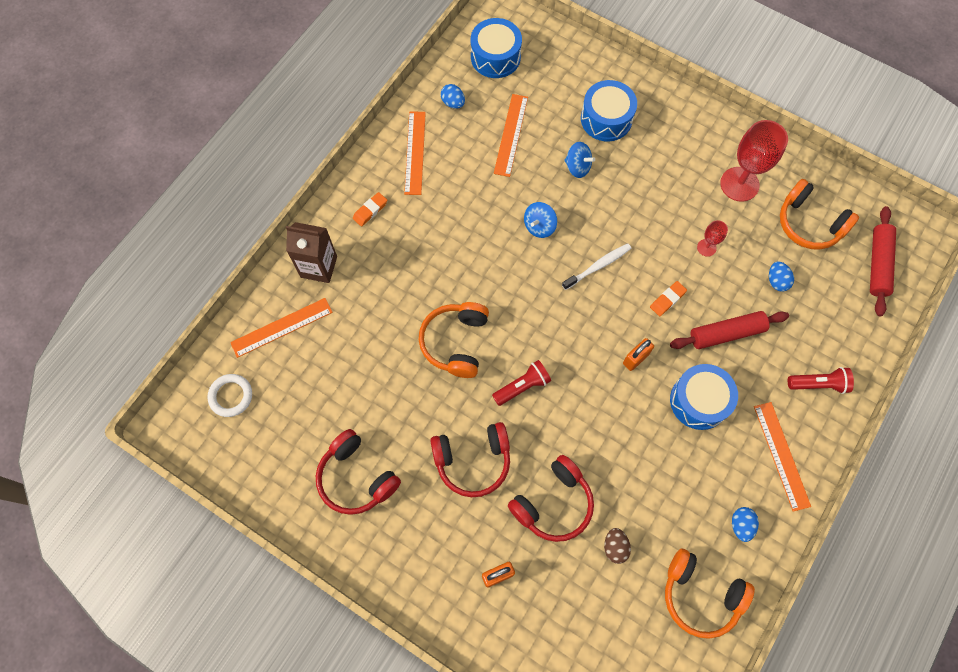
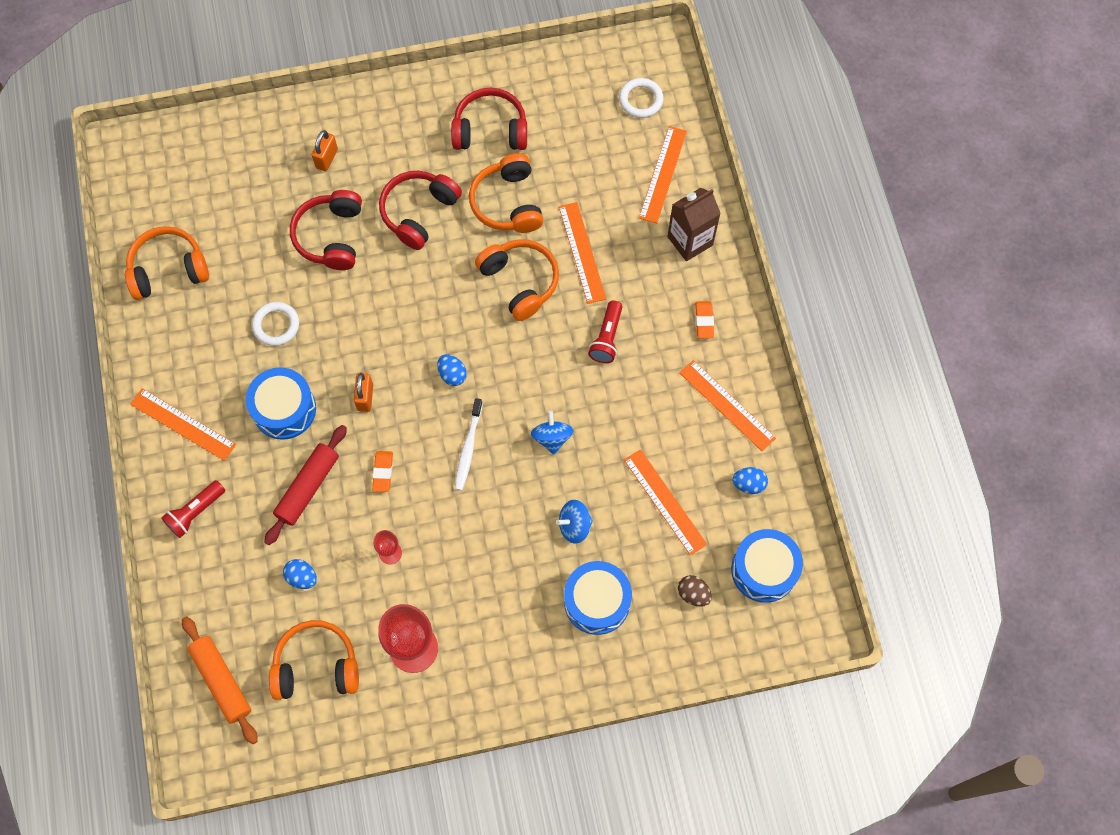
camera: 135 degrees right, 0 degrees up
red flashlight [492,360,551,406] -> red flashlight moved to [588,301,622,363]
brown egg [604,528,631,564] -> brown egg moved to [678,575,712,607]
blue egg [732,507,759,542] -> blue egg moved to [437,354,467,386]
red rolling pin [870,206,896,316] -> orange rolling pin [182,616,258,744]
none -> white ring [252,302,299,346]
none -> orange headphones [469,153,543,233]
none -> orange ruler [559,202,606,304]

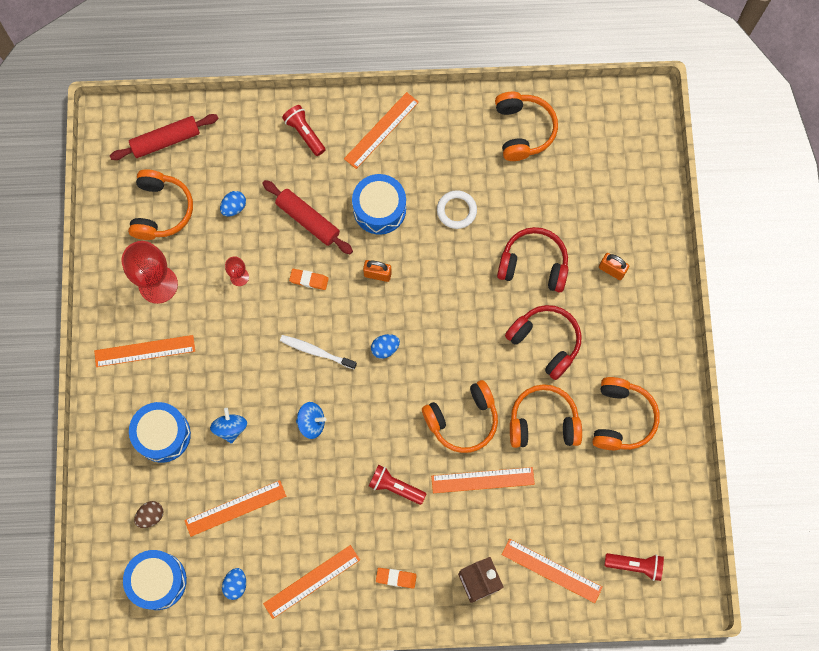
camera: 100 degrees right, 5 degrees up
orange rolling pin [182,616,258,744] -> red rolling pin [110,114,219,160]
red headphones [451,88,527,150] -> orange headphones [592,377,660,450]
white ring [619,78,663,118] -> red flashlight [604,553,664,581]
none -> orange ruler [94,335,195,367]

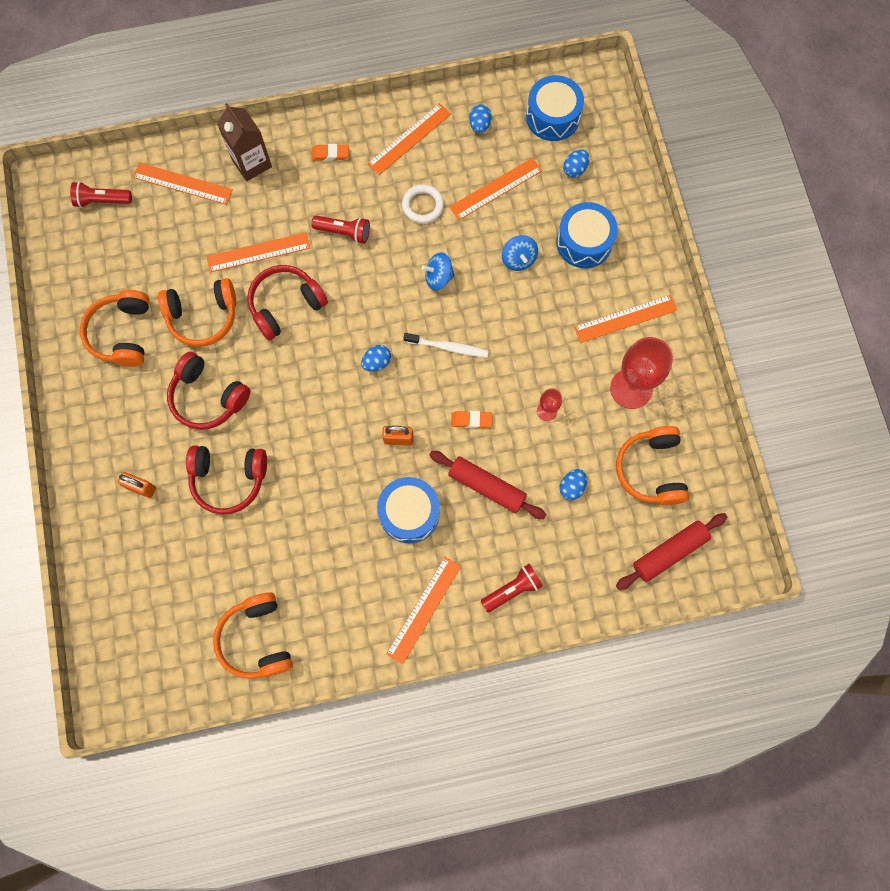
camera: 170 degrees right, 0 degrees up
brown egg [134,501,164,528] -> blue egg [563,150,589,178]
red flashlight [282,105,326,156] -> red flashlight turned 75 degrees counterclockwise [480,564,543,613]
orange headphones [422,380,498,453] -> red headphones [247,265,328,340]
white ring [437,190,477,229] -> white ring moved to [402,184,444,224]

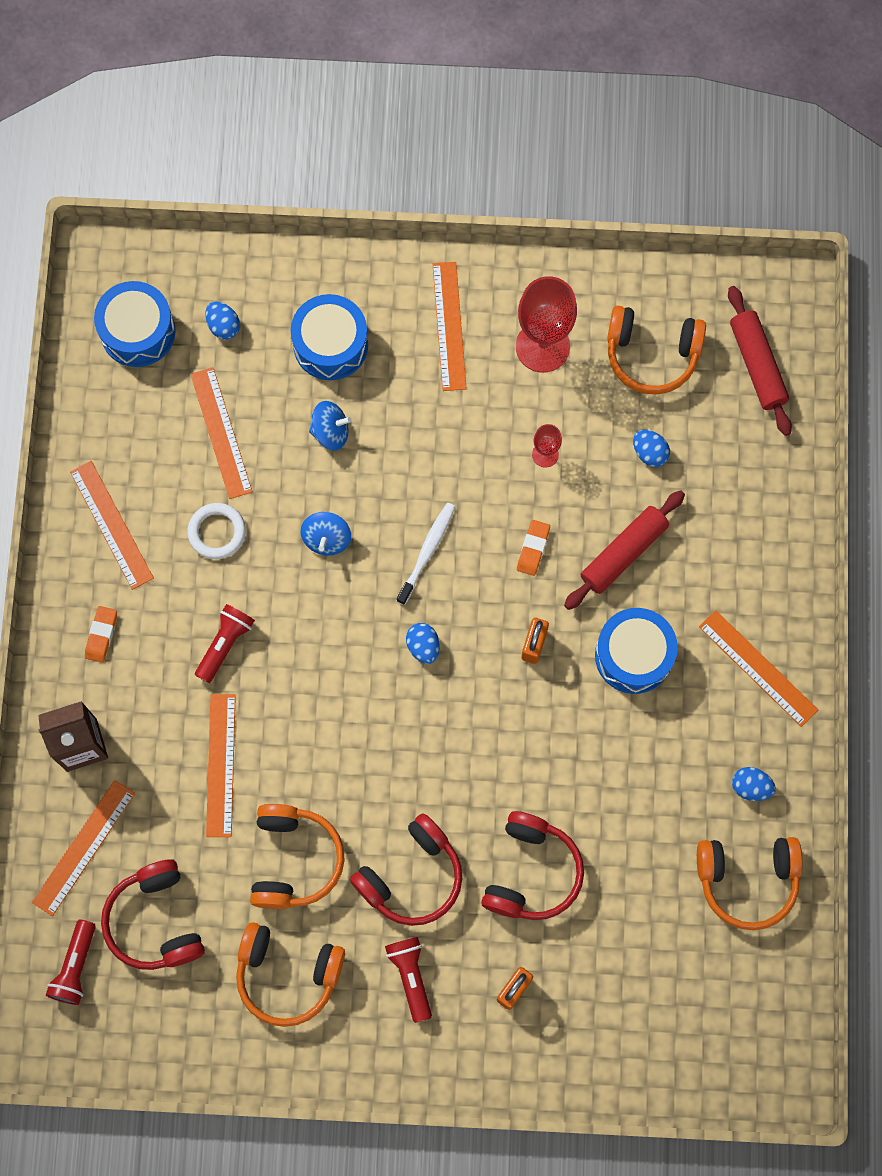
camera: 75 degrees left, 0 degrees up
red headphones [247,265,328,340] -> red headphones moved to [101,859,205,970]
blue egg [469,104,492,133] -> blue egg moved to [732,767,776,801]
red flashlight [480,564,543,613] -> red flashlight moved to [385,937,432,1023]

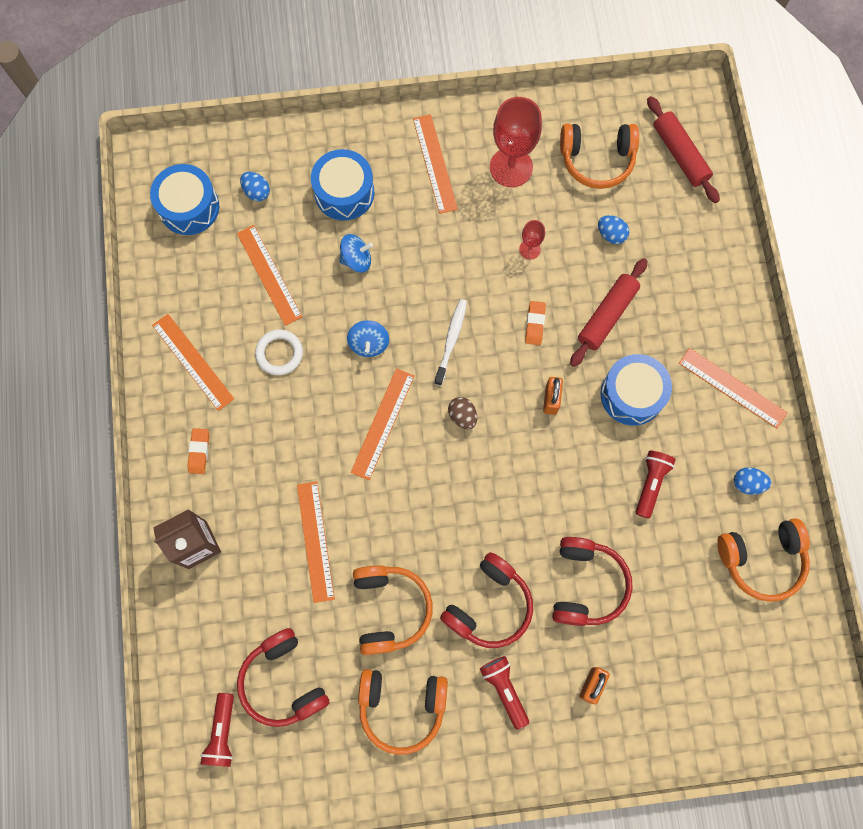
camera: 10 degrees left, 0 degrees up
orange ruler [32,780,135,916] -> orange ruler moved to [351,368,415,480]
red flashlight [195,604,255,683] -> red flashlight moved to [636,451,676,519]
blue egg [406,623,440,664] -> brown egg [448,397,477,429]

